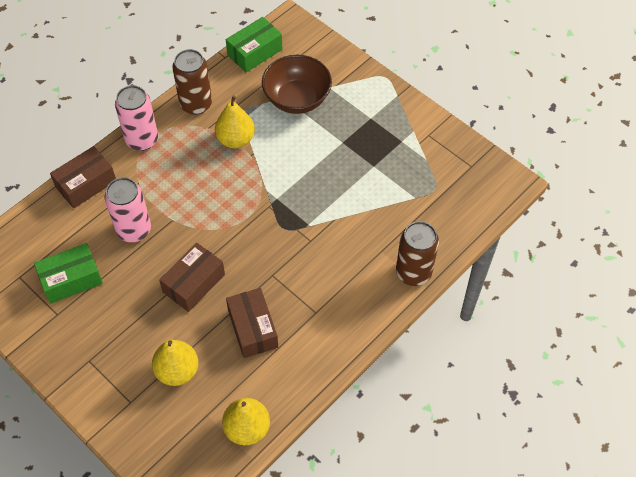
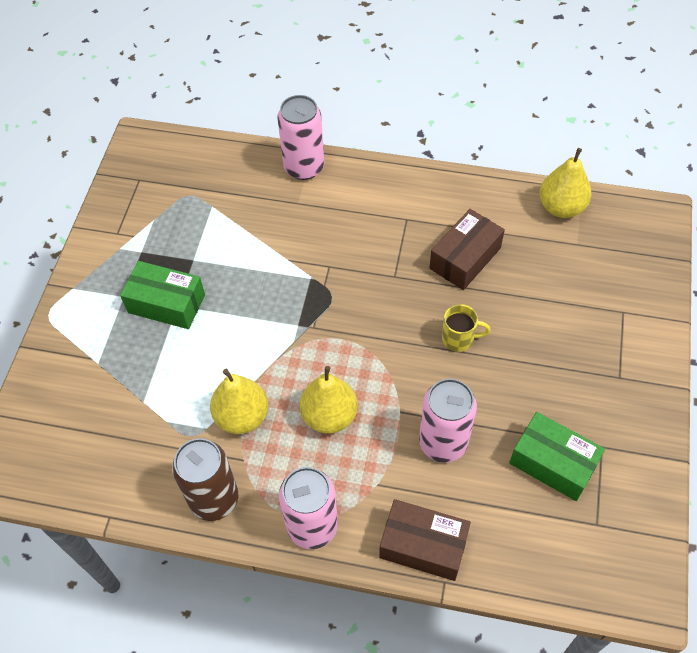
camera: 120 degrees left, 0 degrees up
yellow pear [152,340,199,386] -> yellow pear moved to [300,366,358,434]
brown box [159,243,225,312] -> yellow mug [442,304,491,352]
green box [226,17,282,72] -> green box moved to [120,261,205,329]
brown bowl [262,55,332,114] -> none
brown can [396,221,439,286] -> pink can [277,95,324,180]

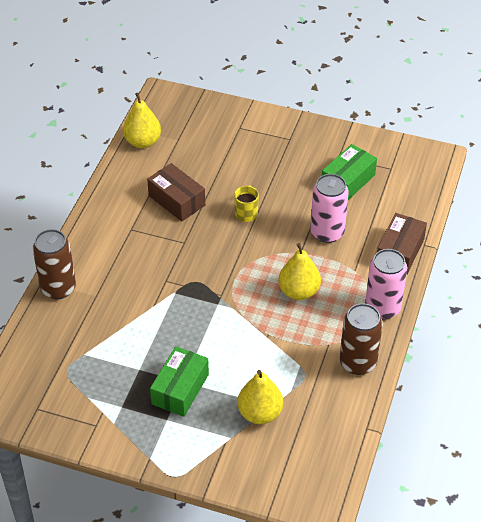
camera: 85 degrees left, 10 degrees down
yellow pear [210,369,268,434] -> yellow pear moved to [237,370,283,424]
pink can [277,95,324,180] -> brown can [33,229,76,299]

